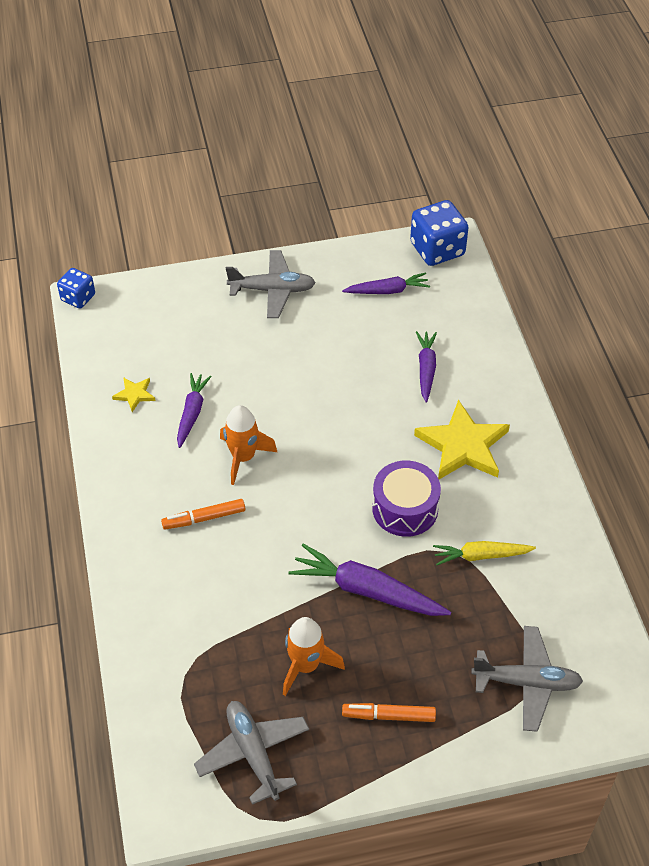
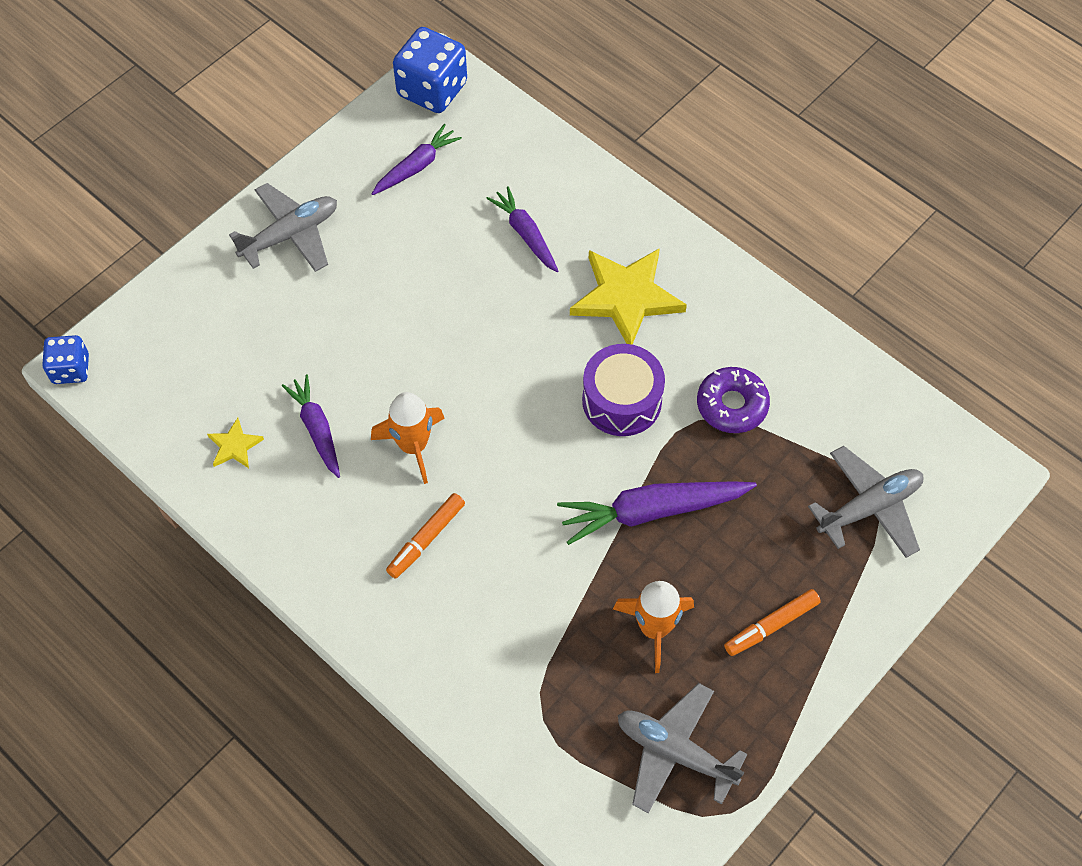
camera: 35 degrees left, 10 degrees up
yellow carrot [433,541,536,565] -> purple donut [697,367,770,433]

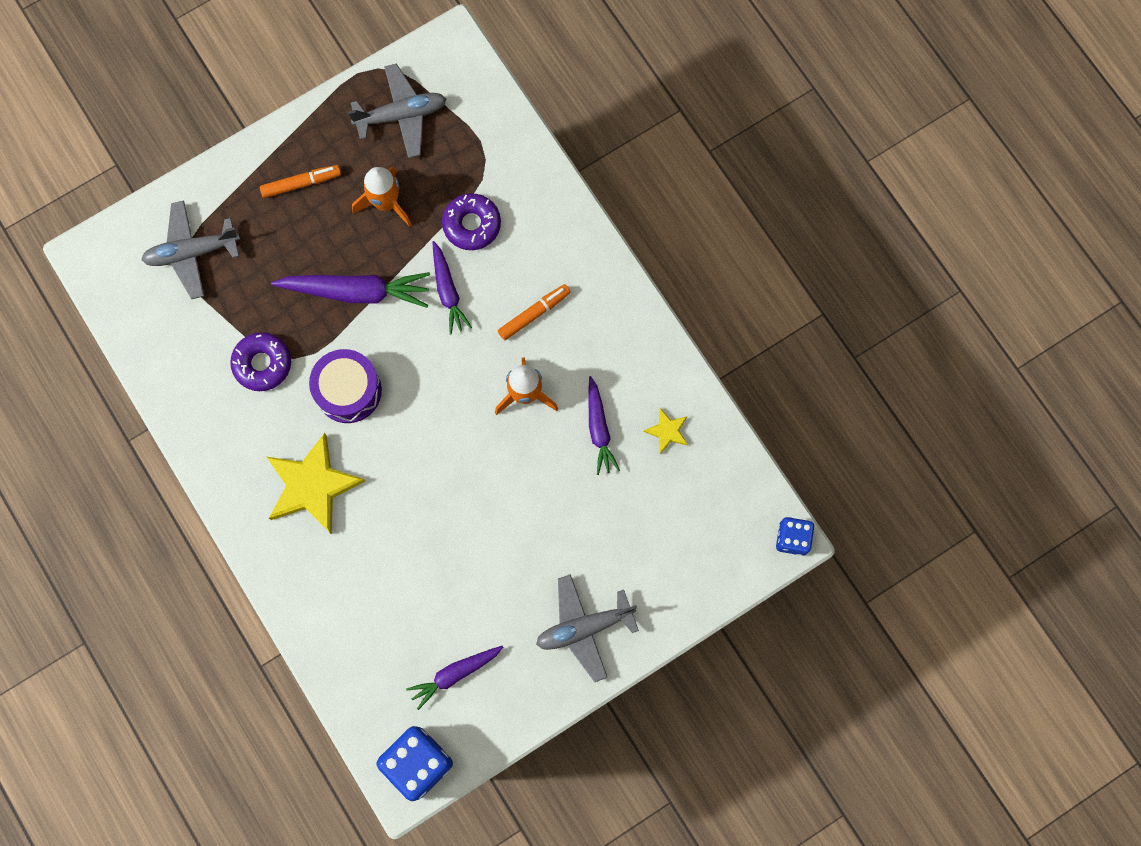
camera: 165 degrees left, 15 degrees up
purple carrot [486,186,558,272] -> purple carrot moved to [432,241,472,335]
grey plane [618,683,748,813] -> grey plane turned 60 degrees counterclockwise [348,64,446,158]
none -> purple donut [442,193,501,250]

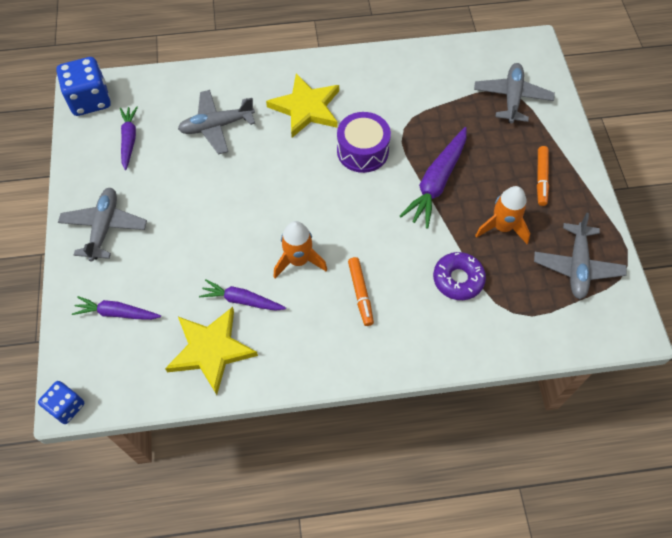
camera: 115 degrees right, 15 degrees down
purple donut [230,332,291,391] -> none
purple carrot [432,241,472,335] -> purple carrot moved to [72,296,161,320]
yellow star [643,408,688,454] -> yellow star [165,307,258,395], size x2.16
none -> grey plane [178,90,255,154]

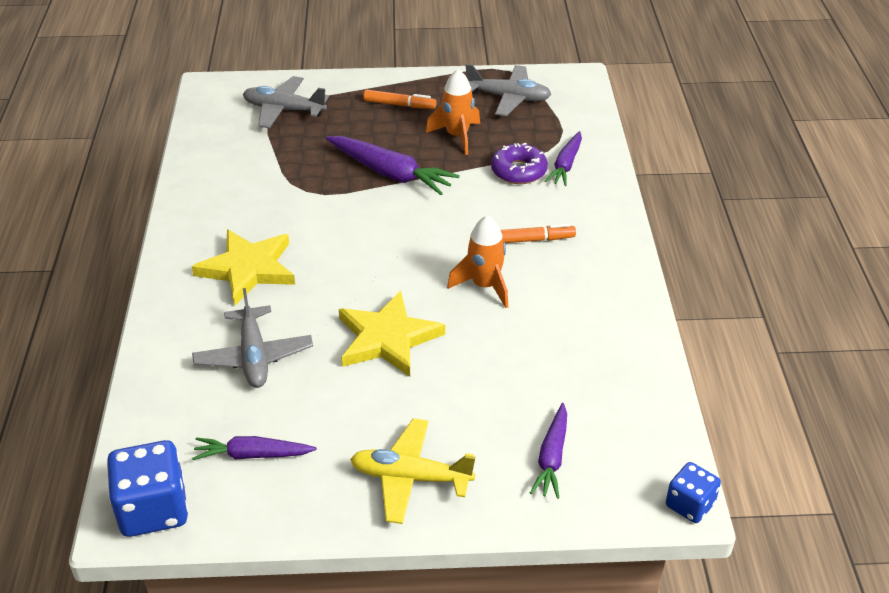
camera: 85 degrees left, 20 degrees down
grey plane [58,188,147,262] -> yellow plane [350,418,475,524]
yellow star [165,307,258,395] -> yellow star moved to [339,291,445,377]
purple carrot [199,280,286,311] -> purple carrot moved to [545,131,582,186]
purple drum [337,112,391,173] -> none

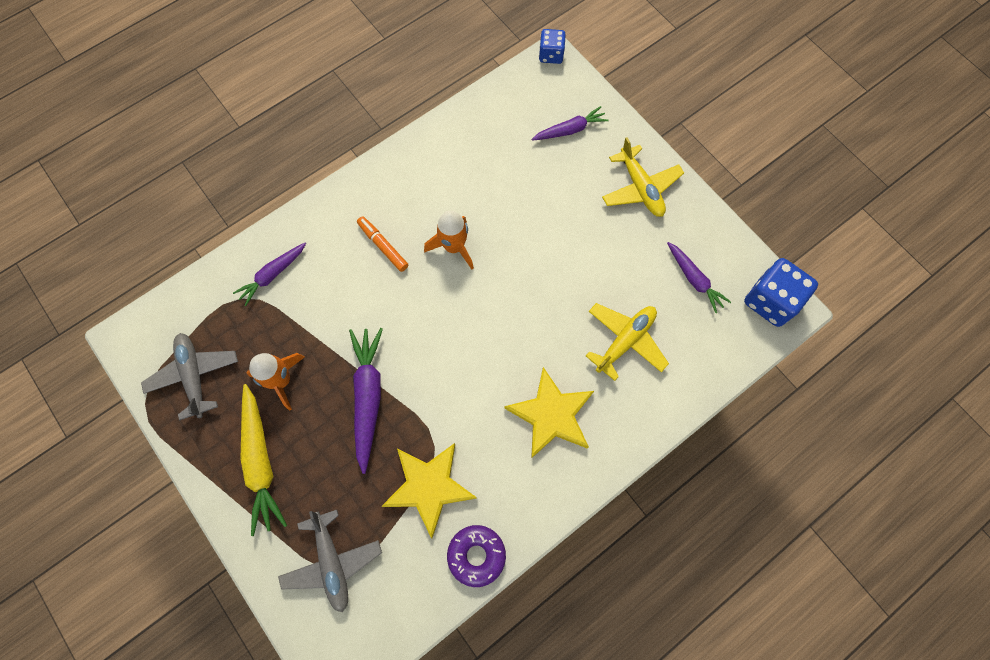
camera: 125 degrees left, 30 degrees up
grey plane [192,288,313,388] -> yellow plane [586,303,669,381]
yellow star [339,291,445,377] -> yellow star moved to [381,443,477,538]
orange marker [364,90,437,109] -> yellow carrot [241,384,287,536]
purple donut [491,143,548,184] -> purple donut moved to [447,525,506,587]
purple carrot [545,131,582,186] -> purple carrot turned 150 degrees clockwise [233,243,306,306]

